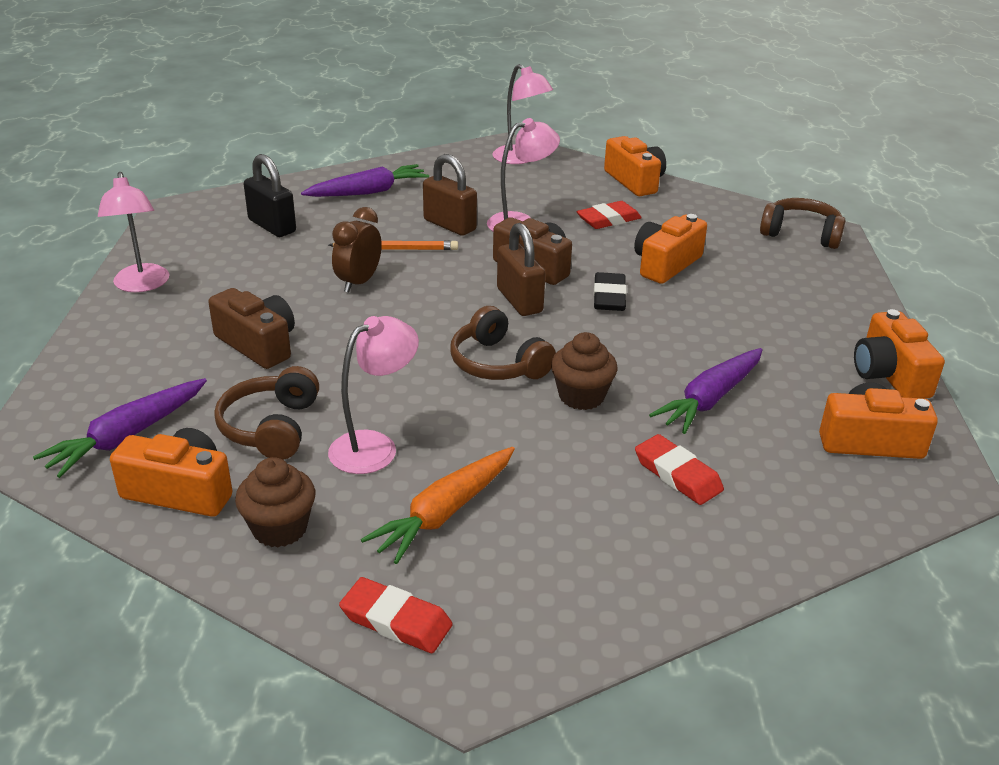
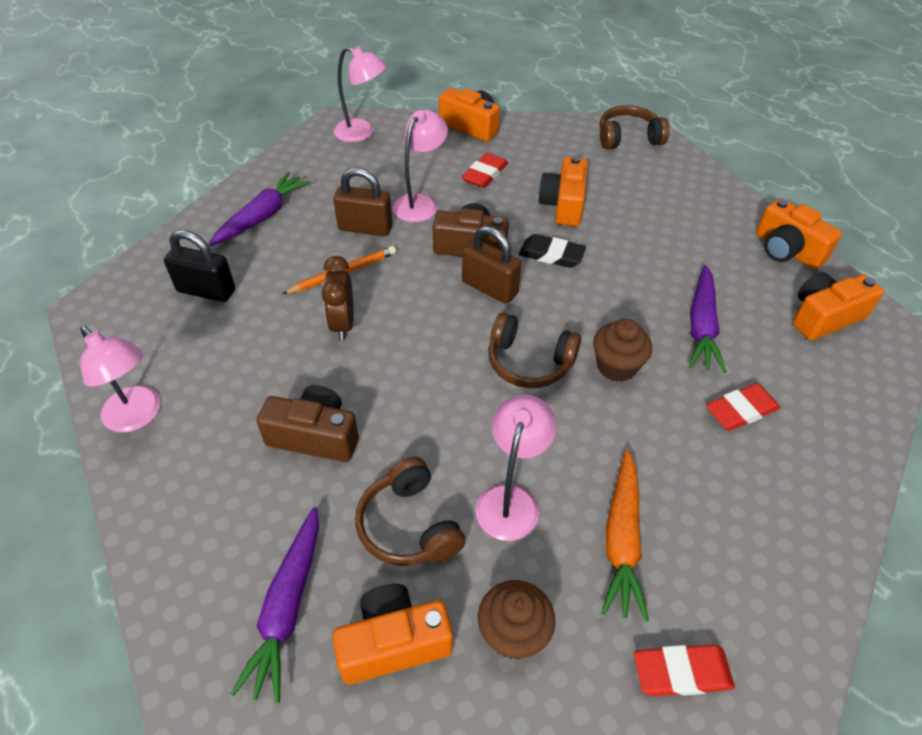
camera: 30 degrees left, 15 degrees up
black eraser [594,272,627,311] -> black eraser turned 45 degrees counterclockwise [519,234,586,268]
red eraser [635,434,724,505] -> red eraser turned 45 degrees counterclockwise [706,383,781,431]

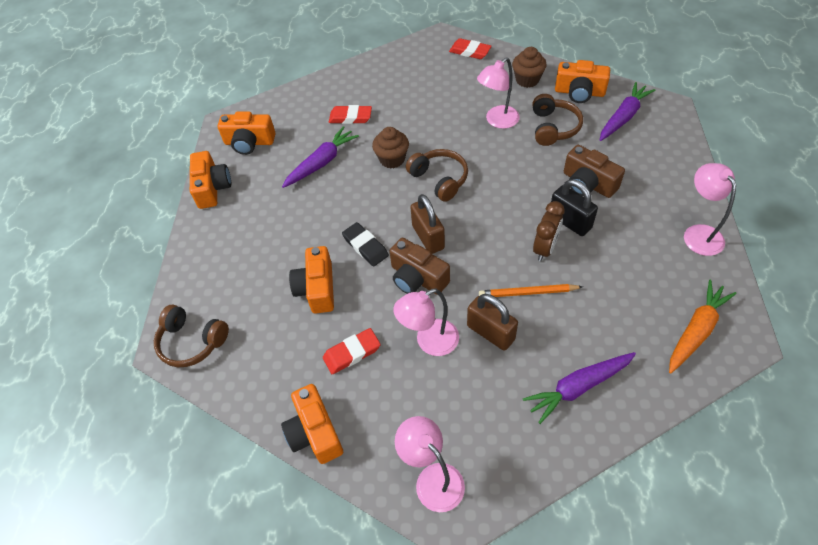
camera: 145 degrees left, 5 degrees up
black padlock [164,230,235,302] -> black padlock moved to [551,179,598,236]
orange camera [538,156,588,226] -> orange camera turned 135 degrees clockwise [289,246,334,314]
orange carrot [601,450,649,621] -> orange carrot moved to [669,280,736,374]

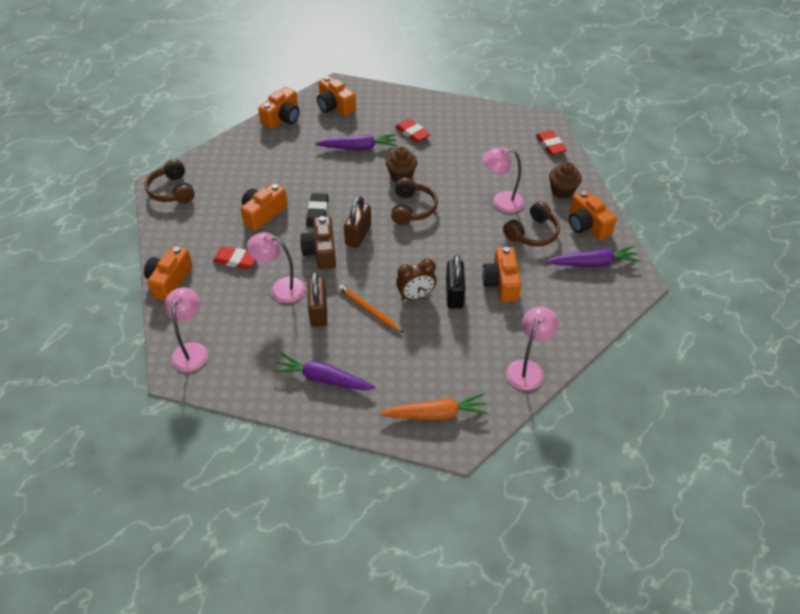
camera: 40 degrees right, 5 degrees down
brown camera [564,145,625,198] -> orange camera [482,247,521,302]

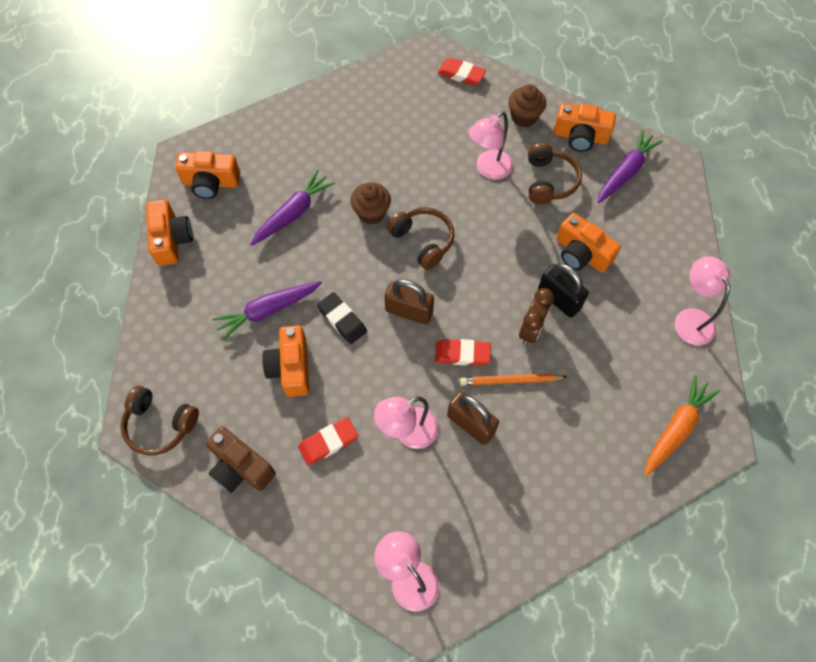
camera: 45 degrees left, 15 degrees up
orange camera [144,246,193,301] -> none
purple carrot [273,353,376,390] -> purple carrot moved to [212,281,322,340]
brown camera [300,216,336,269] -> brown camera moved to [206,427,276,493]
brown padlock [344,196,371,248] -> brown padlock turned 45 degrees counterclockwise [384,279,434,325]
red eraser [395,119,430,143] -> red eraser moved to [435,339,491,366]

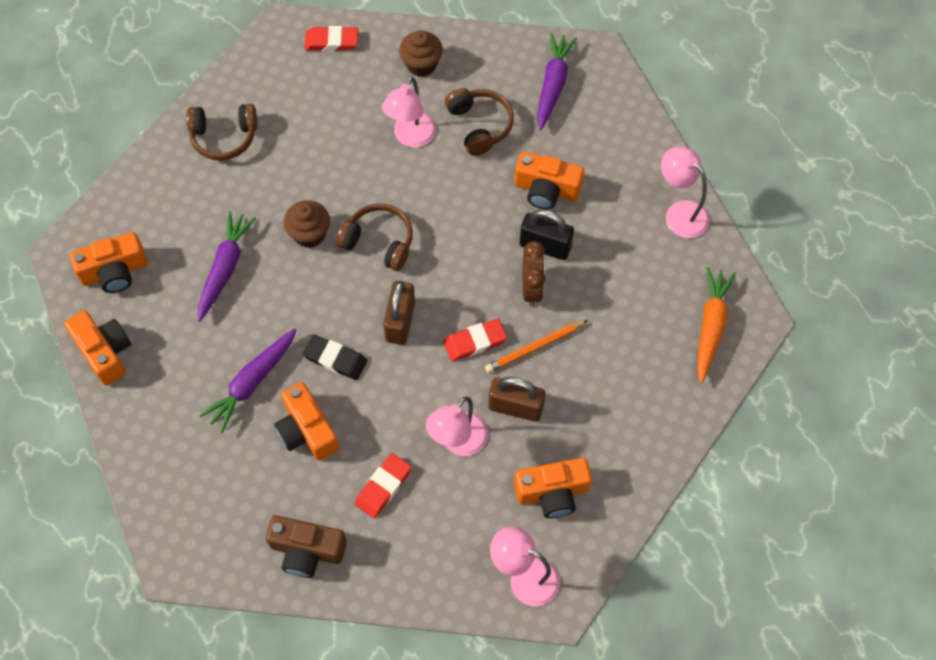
camera: 25 degrees left, 0 degrees up
brown headphones [120,386,199,455] -> brown headphones moved to [186,104,257,160]
brown padlock [384,279,434,325] -> brown padlock turned 75 degrees counterclockwise [383,281,415,345]
orange camera [554,103,616,152] -> orange camera moved to [514,458,592,518]

